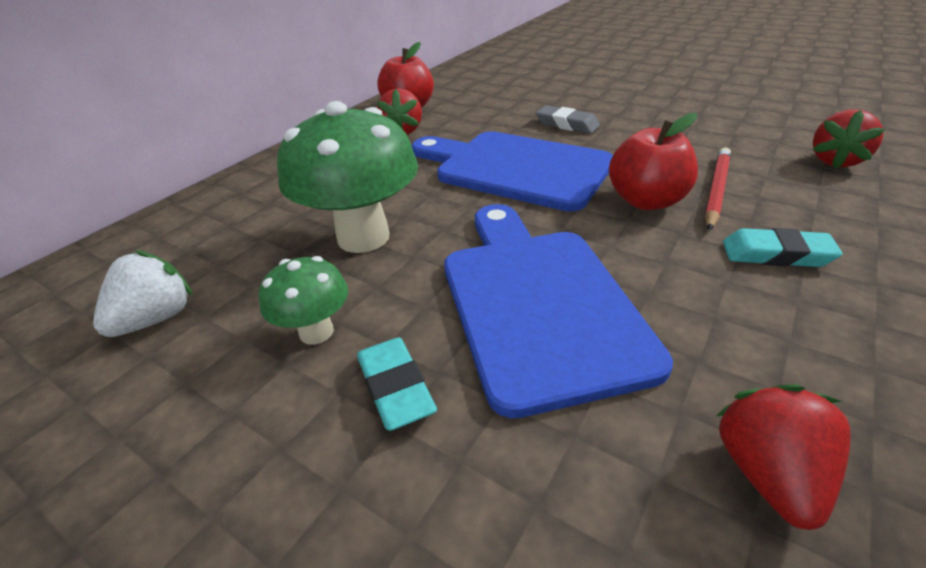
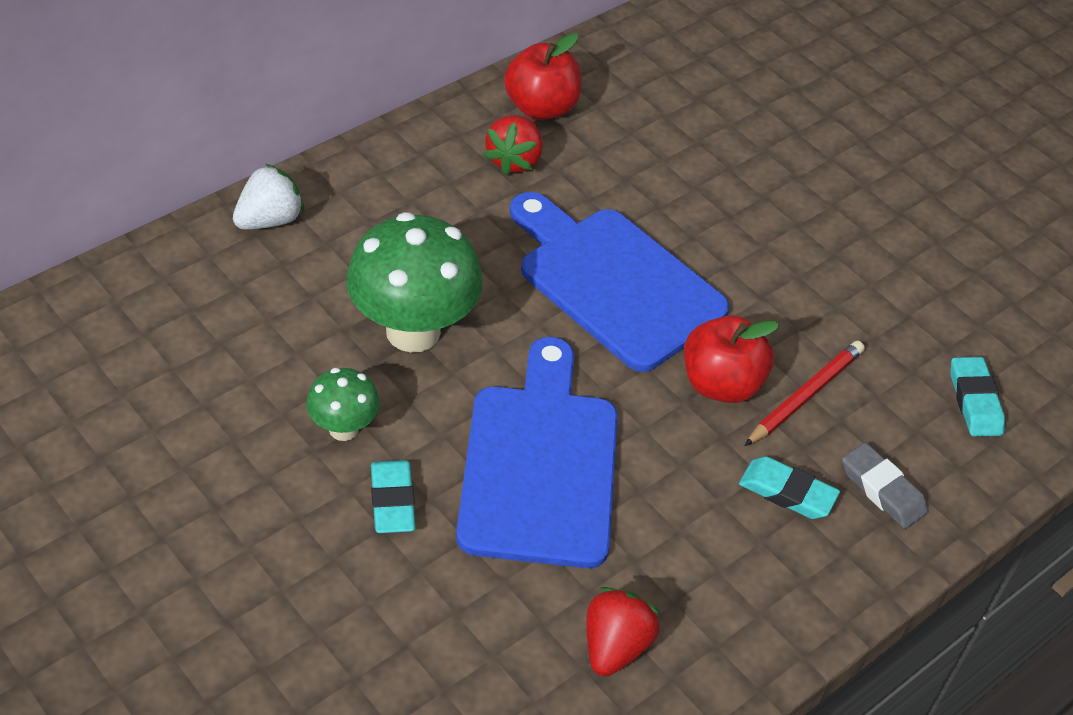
camera: 10 degrees right, 10 degrees up
white strawberry [93,250,193,337] -> white strawberry moved to [233,164,305,230]
grey eraser [536,105,600,134] -> grey eraser moved to [842,442,929,529]
red strawberry [813,109,885,169] -> turquoise eraser [951,357,1005,437]

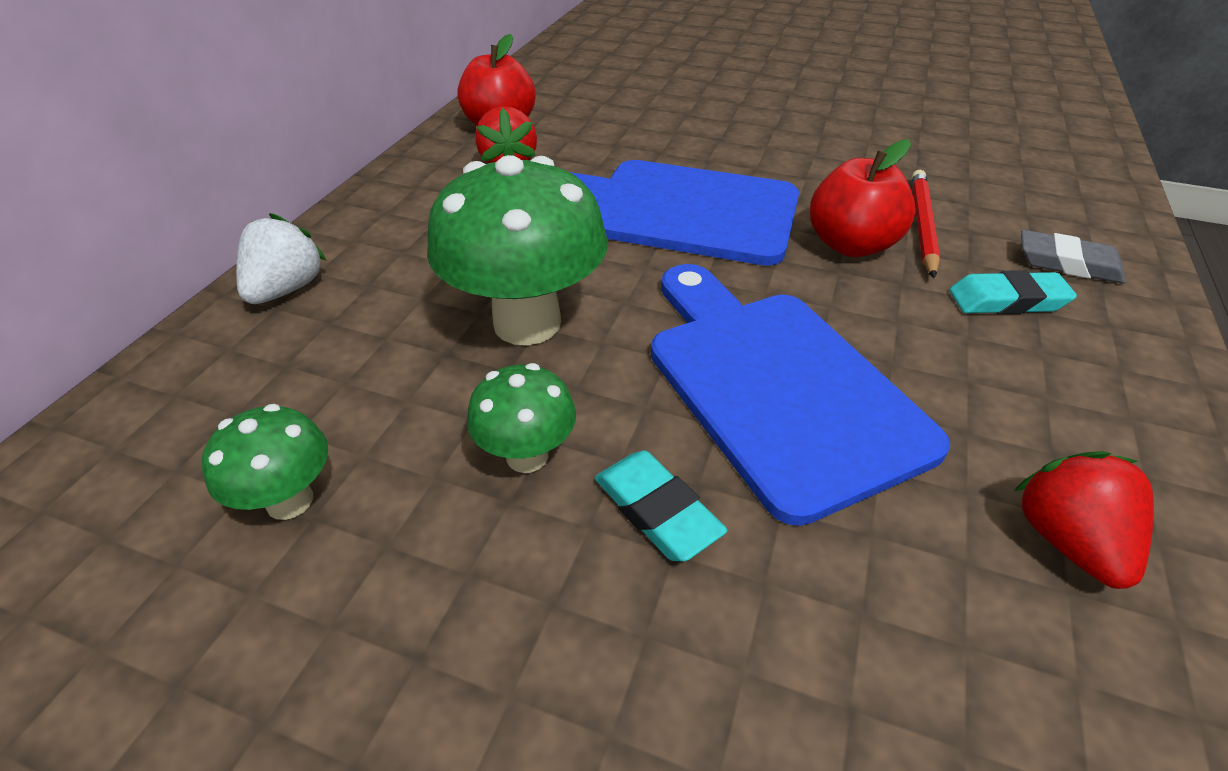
camera: 25 degrees left, 5 degrees down
turquoise eraser [951,357,1005,437] -> none
none -> green mushroom [202,404,328,520]

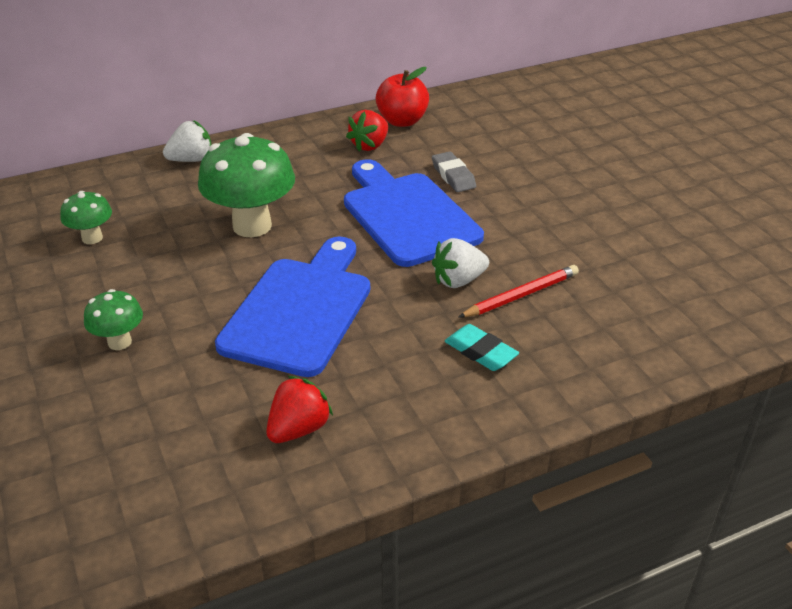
camera: 45 degrees right, 5 degrees down
green mushroom [467,363,576,473] -> green mushroom moved to [84,289,143,350]
turquoise eraser [595,450,728,562] -> none
red apple [810,139,916,257] -> white strawberry [432,238,489,288]
grey eraser [1021,230,1126,284] -> grey eraser moved to [432,151,476,192]

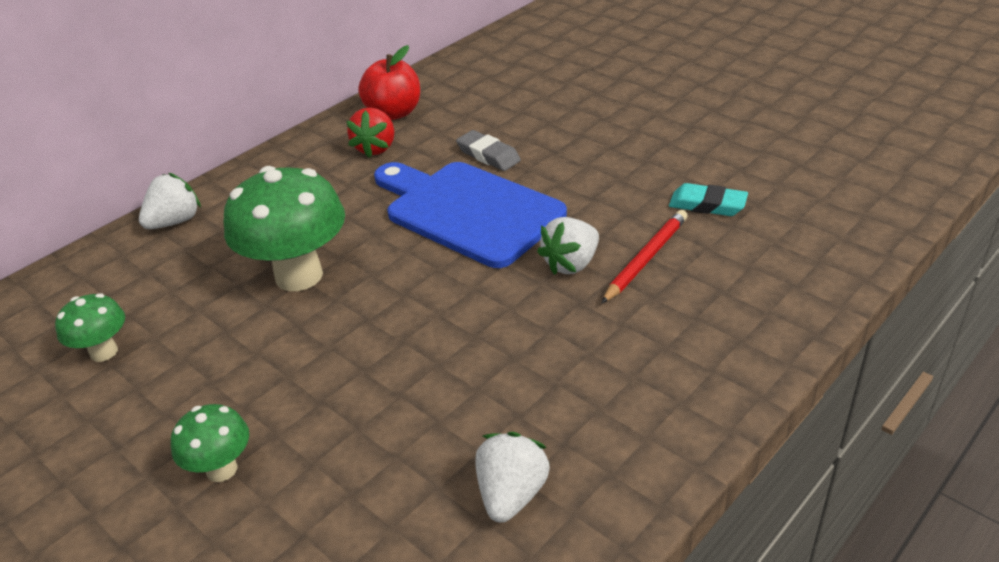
camera: 20 degrees left, 0 degrees up
blue cutting board [215,236,370,377] -> none
red strawberry [266,376,333,443] -> white strawberry [476,432,550,523]
turquoise eraser [445,324,519,371] -> turquoise eraser moved to [669,183,748,216]

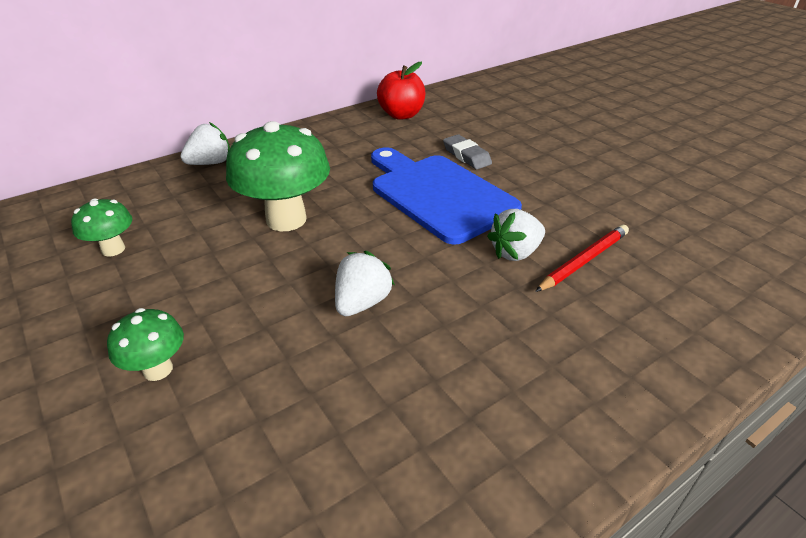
camera: 10 degrees right, 0 degrees up
red strawberry [346,108,394,158] -> none
white strawberry [476,432,550,523] -> white strawberry moved to [335,251,395,316]
turquoise eraser [669,183,748,216] -> none

